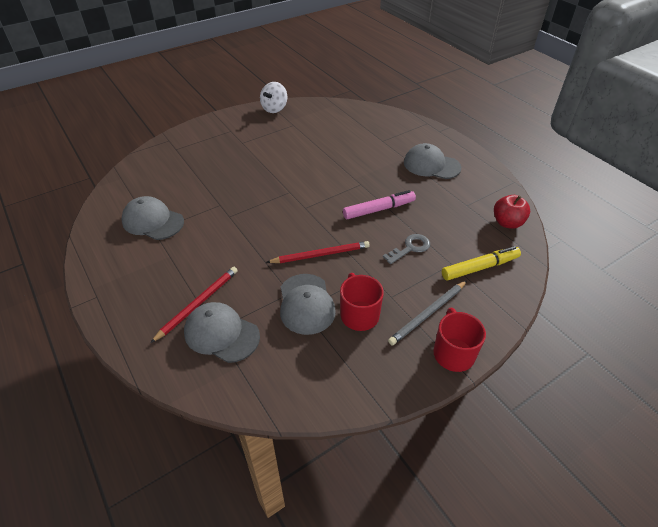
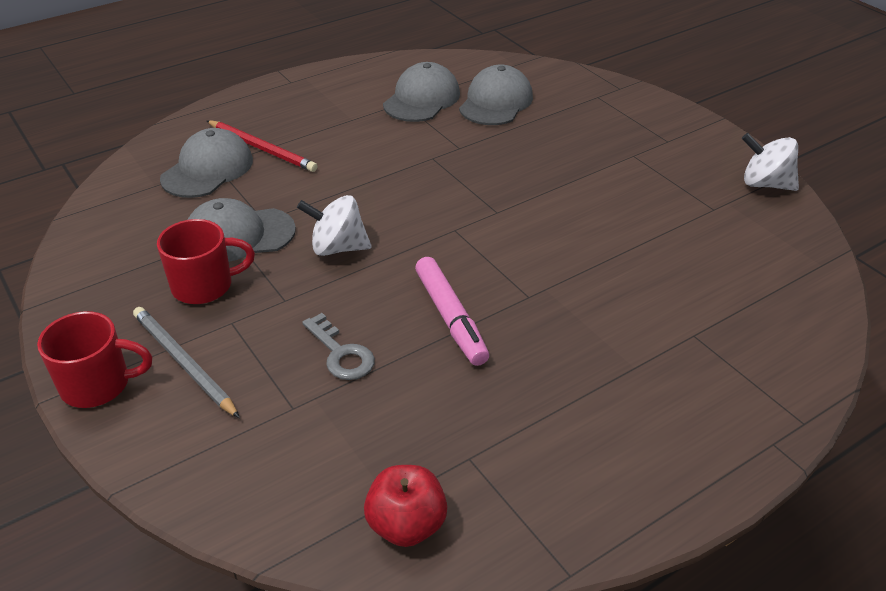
camera: 90 degrees right, 5 degrees down
red pencil [266,241,370,263] -> white spinning top [297,195,372,256]
grey cap [404,143,461,179] -> grey cap moved to [459,65,533,125]
yellow marker [442,246,521,281] -> none

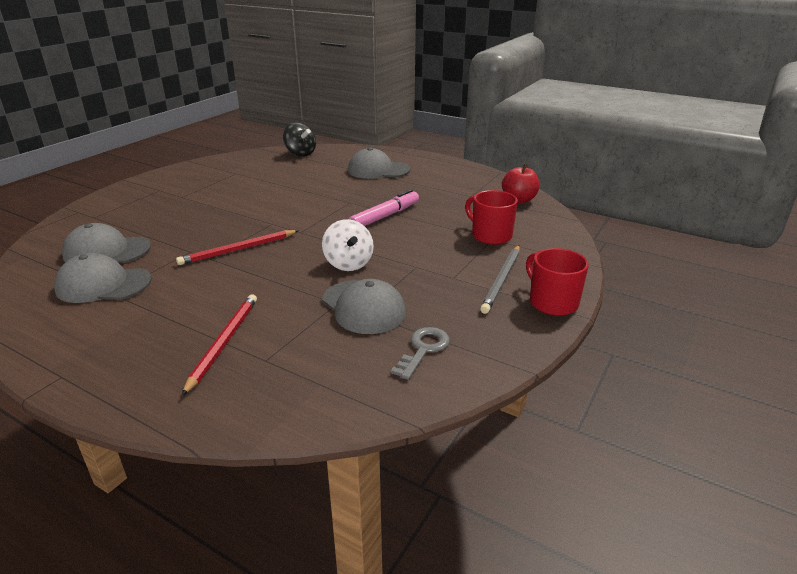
camera: 115 degrees left, 10 degrees down
red mug [157,219,255,304] -> red mug moved to [465,190,518,245]
grey cap [160,128,253,198] -> grey cap moved to [348,147,410,179]
grey key [302,313,375,380] -> grey key moved to [391,327,450,380]
white spinning top [742,133,799,191] -> none
none -> red pencil [176,230,299,265]
none -> black spinning top [283,123,316,157]

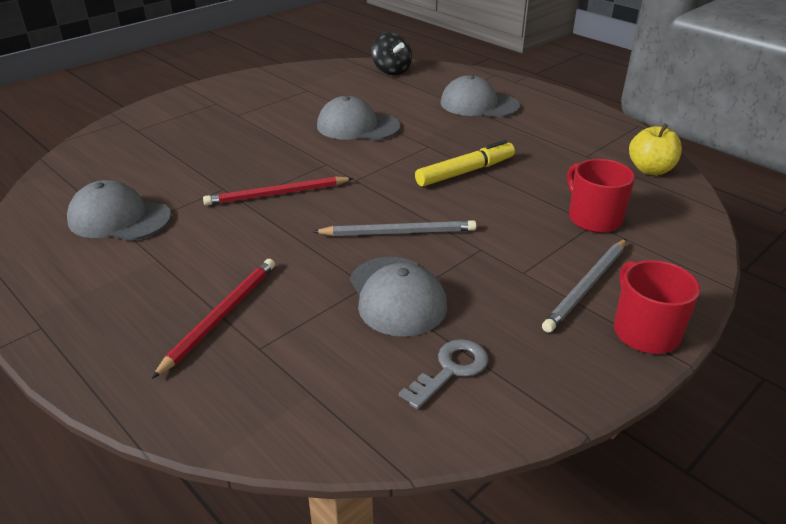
camera: 15 degrees right, 5 degrees up
grey cap [62,223,151,263] -> grey cap moved to [317,96,400,140]
white spinning top [322,219,374,271] -> grey pencil [313,220,477,236]
pink marker [349,189,419,226] -> yellow marker [415,140,515,187]
red apple [502,164,539,203] -> yellow apple [629,123,682,175]

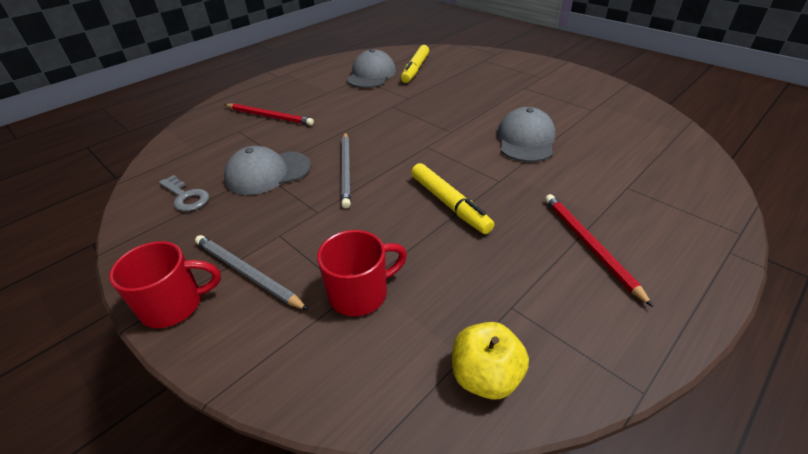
camera: 90 degrees right, 5 degrees up
red pencil [203,176,354,206] -> red pencil moved to [545,194,653,307]
black spinning top [371,32,412,75] -> none
grey cap [440,75,520,117] -> none
none -> yellow marker [401,45,429,83]

